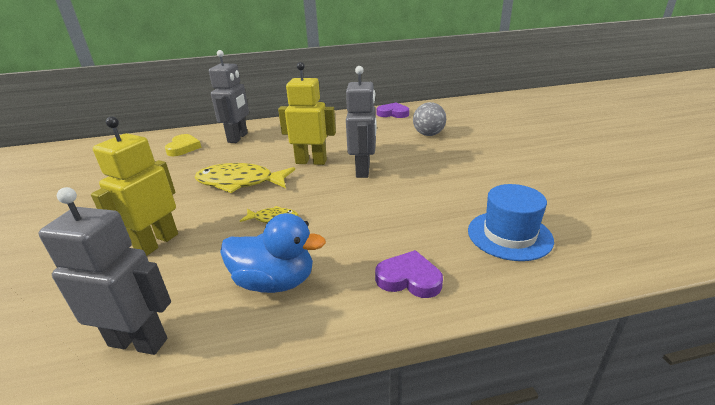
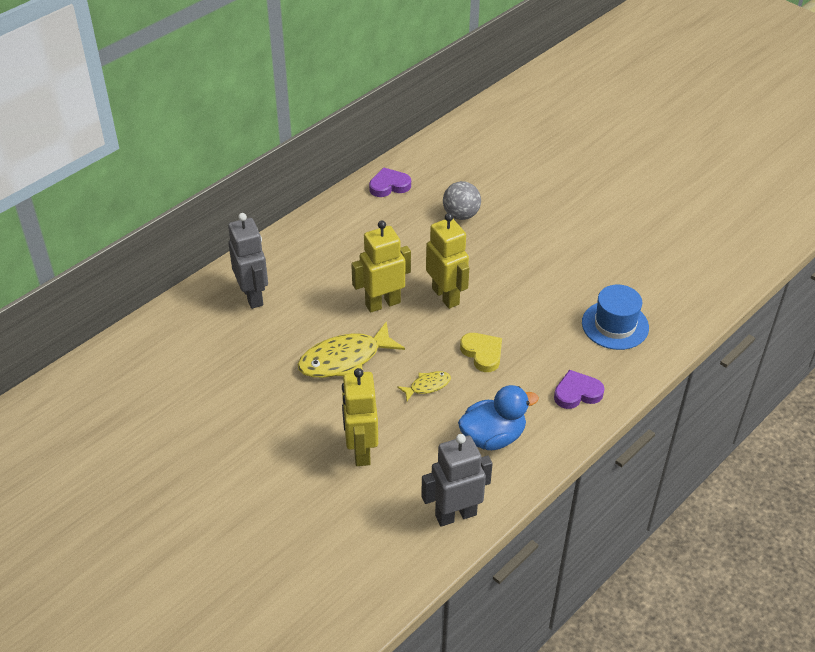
camera: 35 degrees left, 15 degrees up
yellow heart [165,134,202,156] -> yellow heart moved to [460,333,502,372]
grey robot [346,66,377,178] -> yellow robot [426,213,469,309]

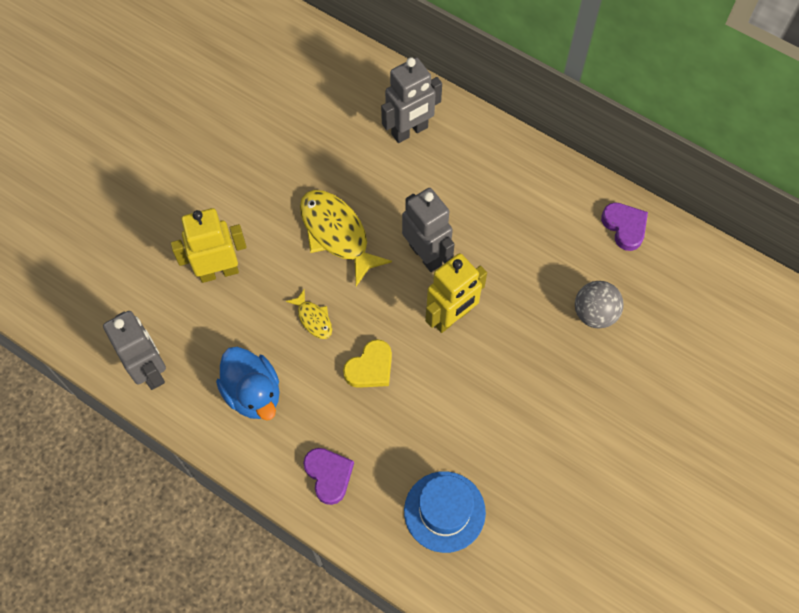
camera: 80 degrees right, 20 degrees up
yellow robot [351,220,411,313] -> grey robot [402,188,455,272]

